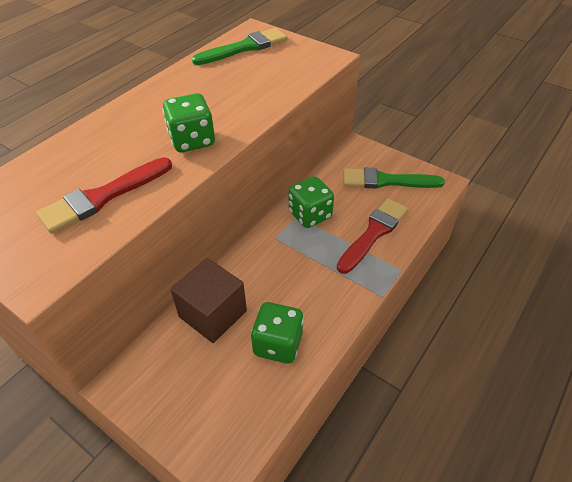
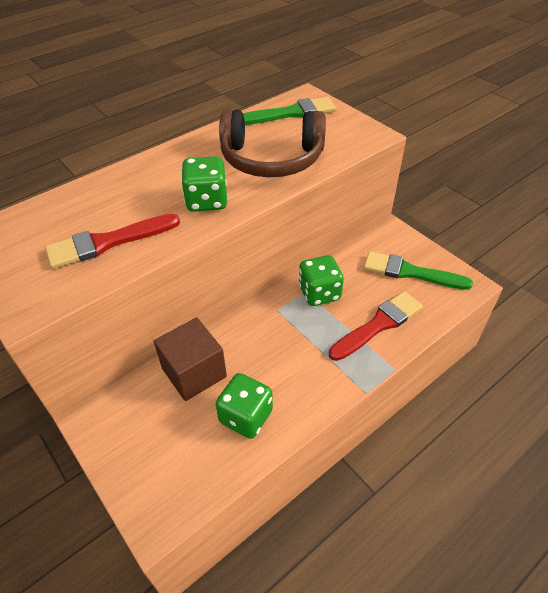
camera: 15 degrees right, 0 degrees up
none -> brown headphones [219,109,326,177]

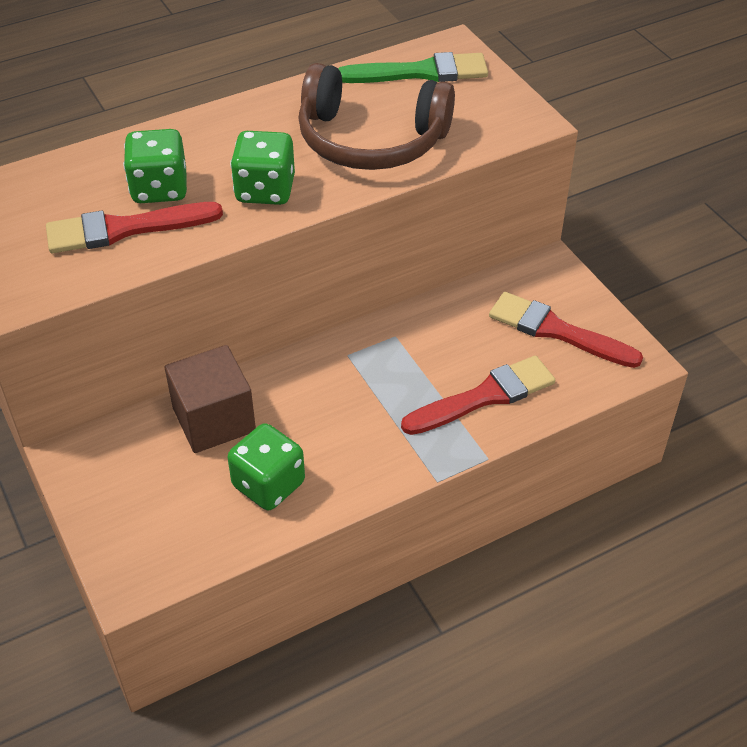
camera: 10 degrees right, 0 degrees up
green dice [299,255,344,306] -> green dice moved to [123,129,187,203]
green brush [364,251,473,290] -> red brush [489,292,643,368]

